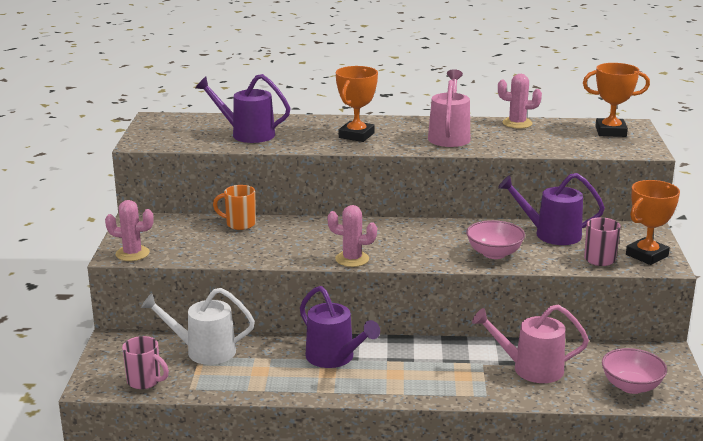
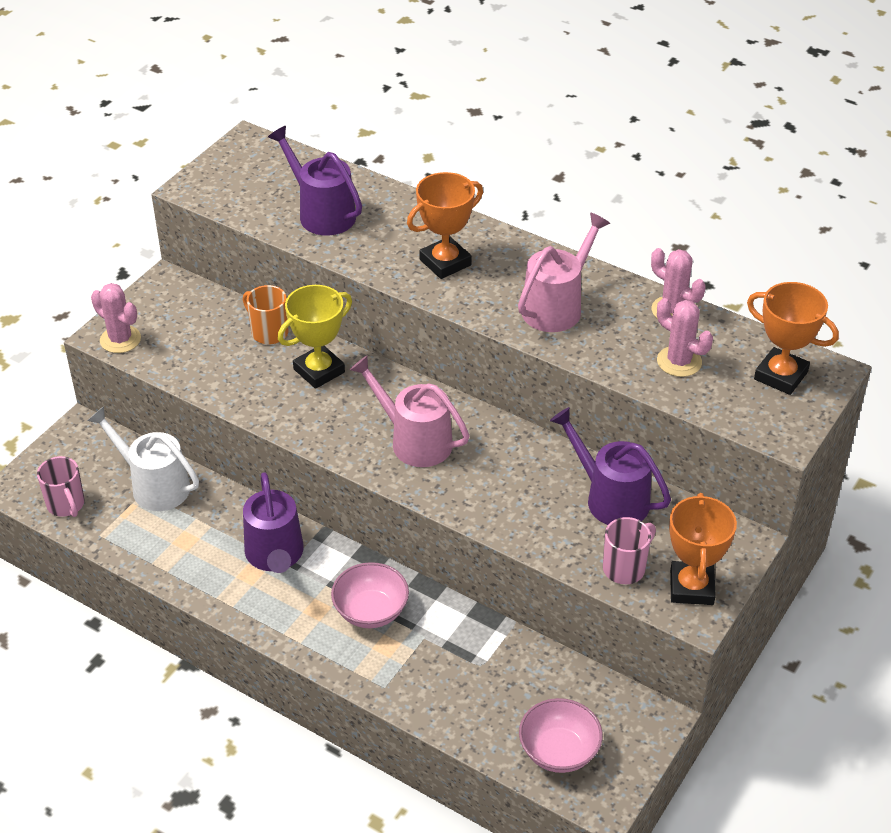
camera: 30 degrees right, 20 degrees up
pink cactus [327,205,377,267] -> pink cactus moved to [657,298,713,377]
pink bowl [466,220,525,259] -> pink bowl moved to [331,562,409,628]
pink watering can [472,304,589,383] -> pink watering can moved to [350,356,469,467]
orange trophy [626,180,680,265] -> orange trophy turned 75 degrees counterclockwise [669,493,737,605]
none -> yellow trophy [278,285,352,389]

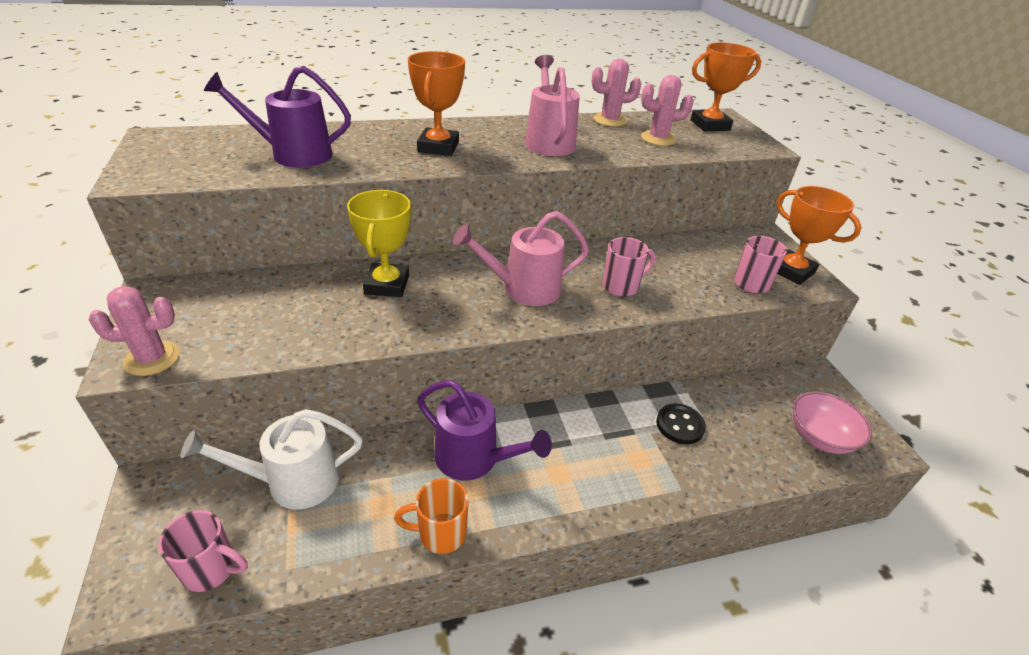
camera: 50 degrees left, 5 degrees down
orange mug [243,285,289,344] -> orange mug moved to [394,478,469,554]
pink bowl [331,562,409,628] -> none
purple watering can [550,407,671,525] -> none
none -> pink mug [602,237,655,297]
none -> black button [656,403,706,445]

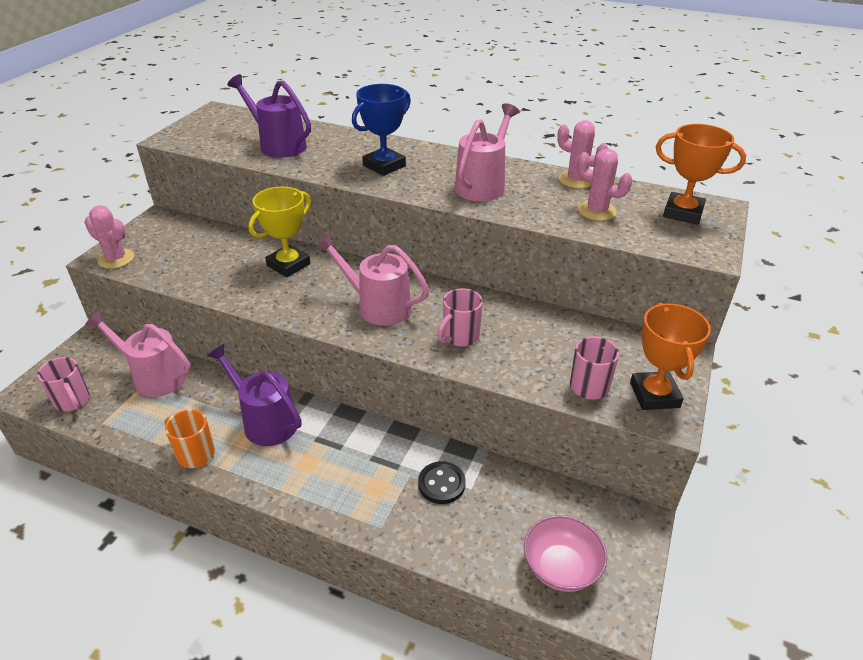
camera: 40 degrees right, 0 degrees up
white watering can [181,409,363,510] -> pink watering can [85,311,191,397]
orange trophy [408,51,465,156] -> blue trophy [352,84,411,176]
purple watering can [417,380,552,481] -> purple watering can turned 150 degrees clockwise [207,344,302,446]
pink mug [602,237,655,297] -> pink mug turned 120 degrees clockwise [437,288,483,347]

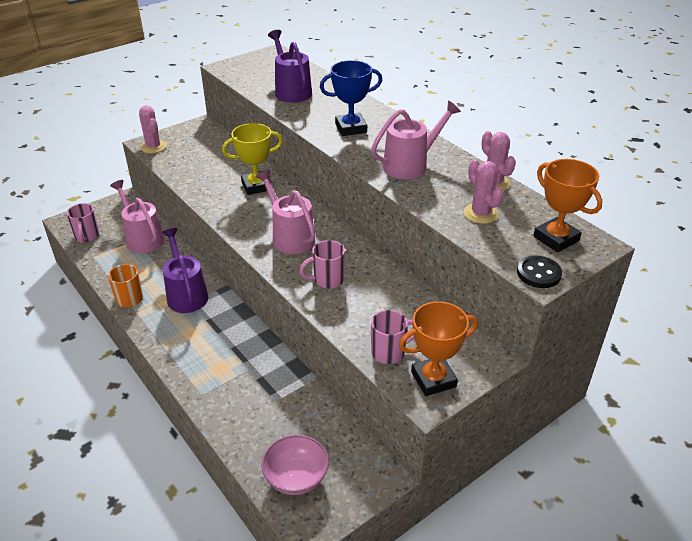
camera: 30 degrees right, 0 degrees up
black button [418,461,466,504] -> black button moved to [517,255,562,288]
orange trophy [630,303,711,410] -> orange trophy turned 45 degrees clockwise [399,301,478,396]

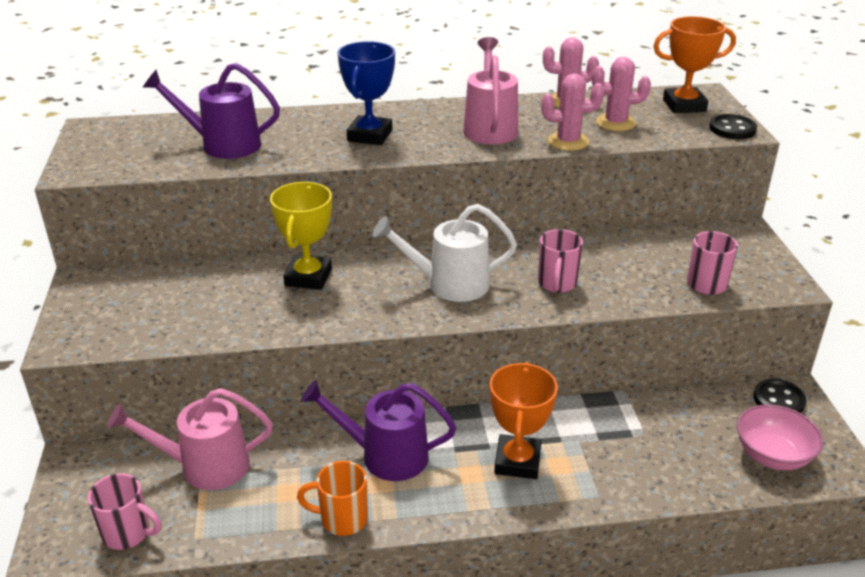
camera: 60 degrees left, 5 degrees down
pink cactus [139,106,167,154] -> pink cactus moved to [541,74,604,151]
pink watering can [255,169,316,254] -> white watering can [373,204,517,302]
orange trophy [399,301,478,396] -> orange trophy moved to [490,362,558,479]
none -> black button [753,379,806,413]

